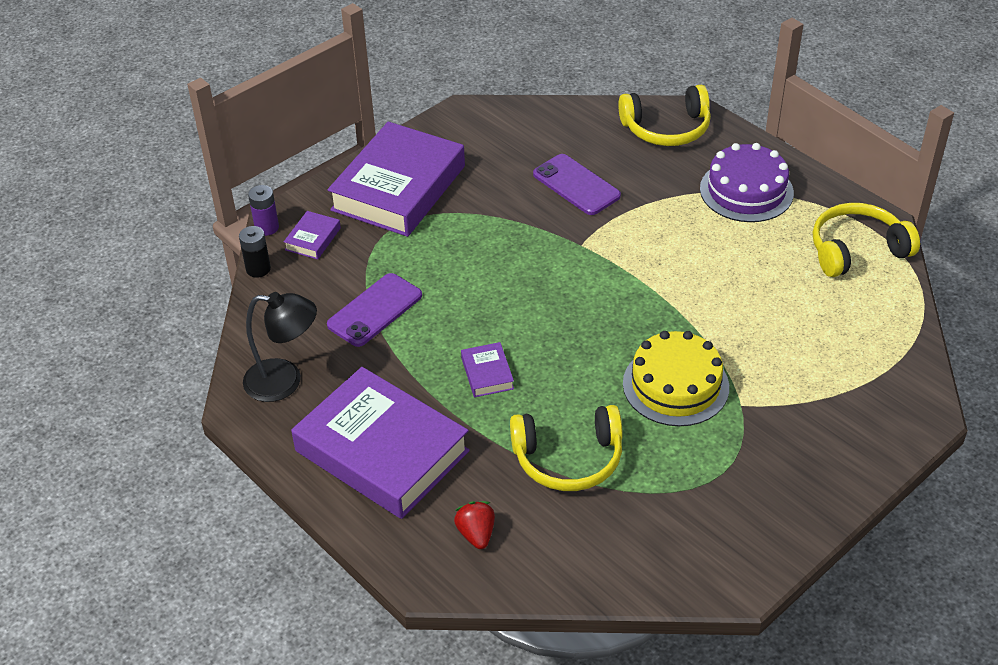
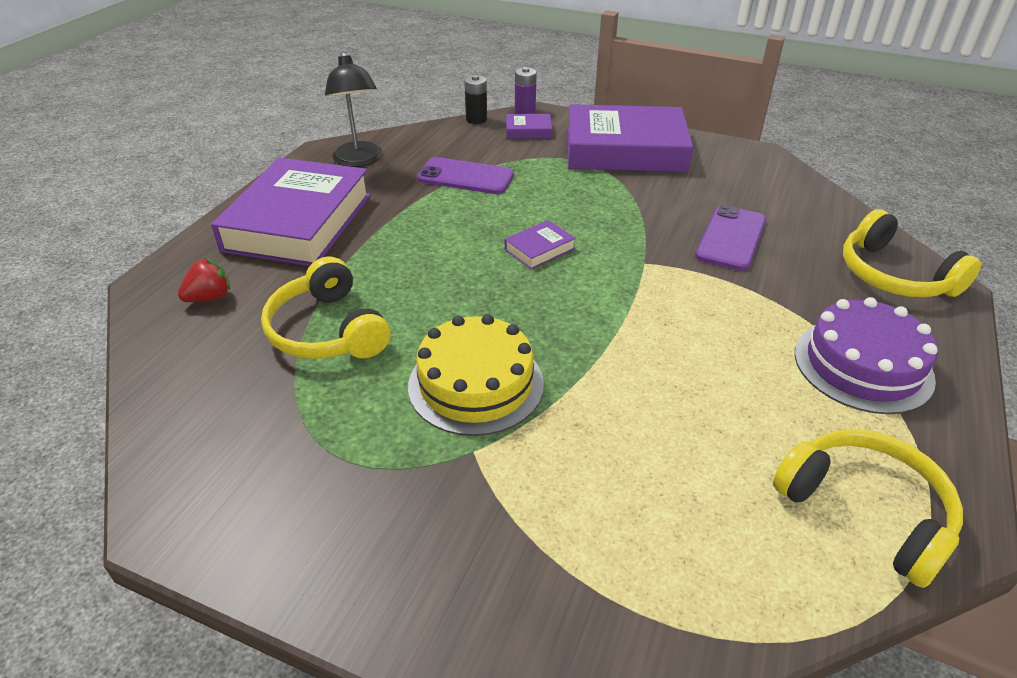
camera: 65 degrees right, 5 degrees down
purple book [461,342,514,397] -> purple book moved to [505,220,576,270]

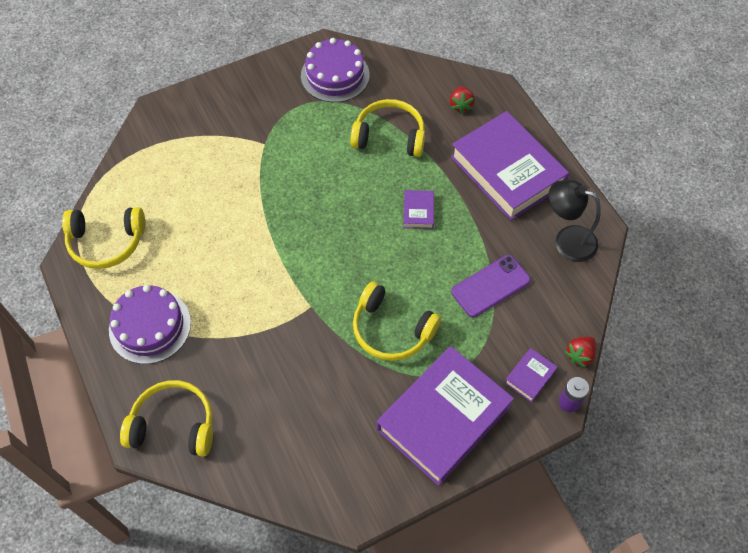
camera: 130 degrees right, 20 degrees up
yellow cake [408,314,544,436] -> none
black battery [464,75,487,124] -> red strawberry [564,337,596,368]
purple book [505,220,576,270] -> purple book moved to [404,190,434,229]
purple phone [695,205,766,271] -> none
none -> purple cake [301,38,370,102]
none -> yellow headphones [353,281,441,361]

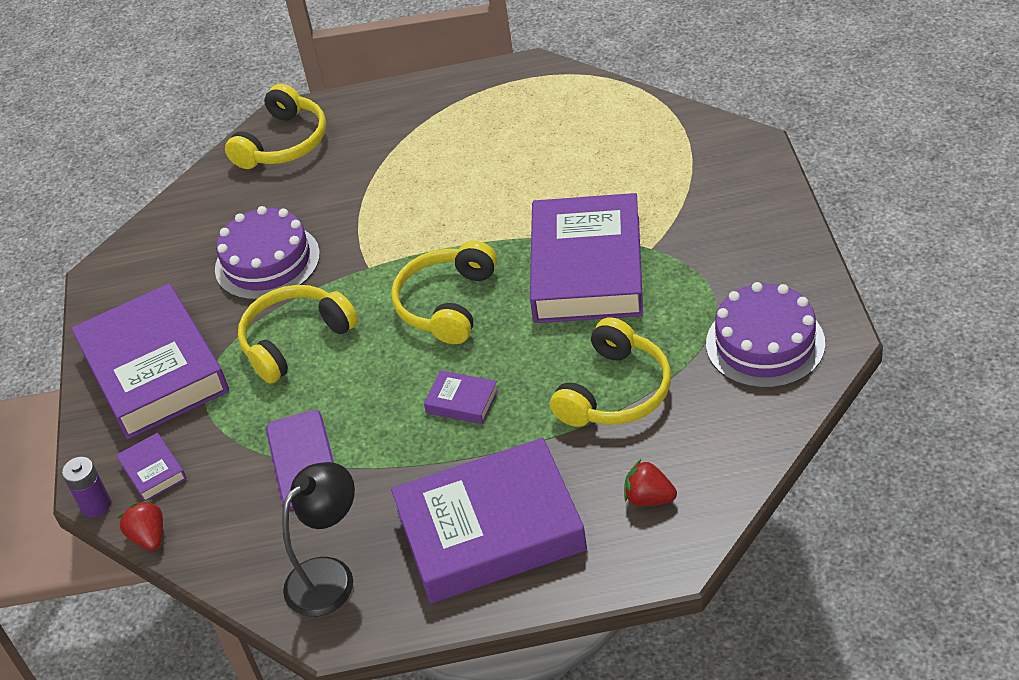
camera: 115 degrees right, 15 degrees down
yellow headphones [62,207,145,269] -> yellow headphones moved to [391,241,497,344]
purple cake [109,285,191,364] -> purple cake moved to [215,206,320,300]
none -> purple book [530,193,643,323]

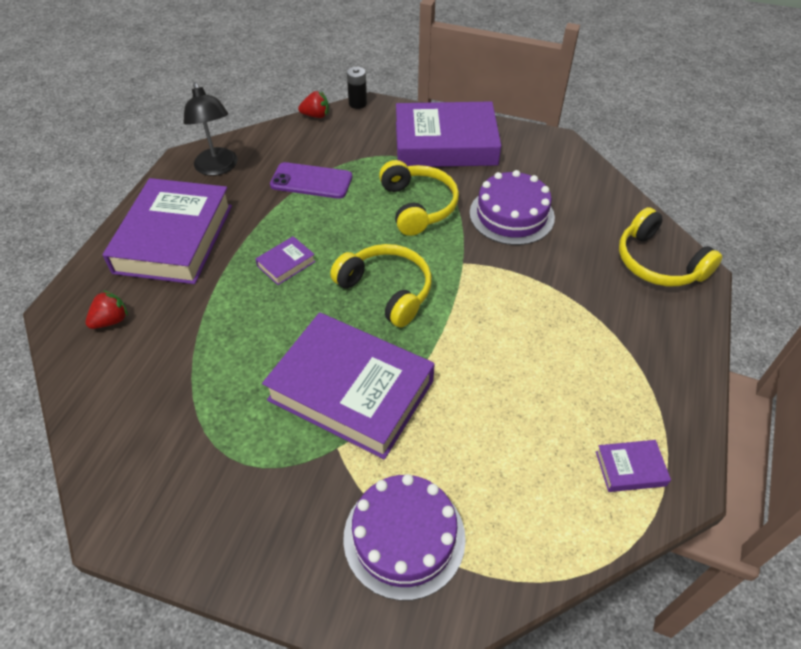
camera: 110 degrees right, 5 degrees up
purple battery [62,457,111,517] -> black battery [347,67,367,109]
purple book [116,433,187,501] -> purple book moved to [596,440,671,492]
yellow headphones [550,317,671,427] -> none
purple cake [706,282,825,388] -> purple cake moved to [343,474,466,601]

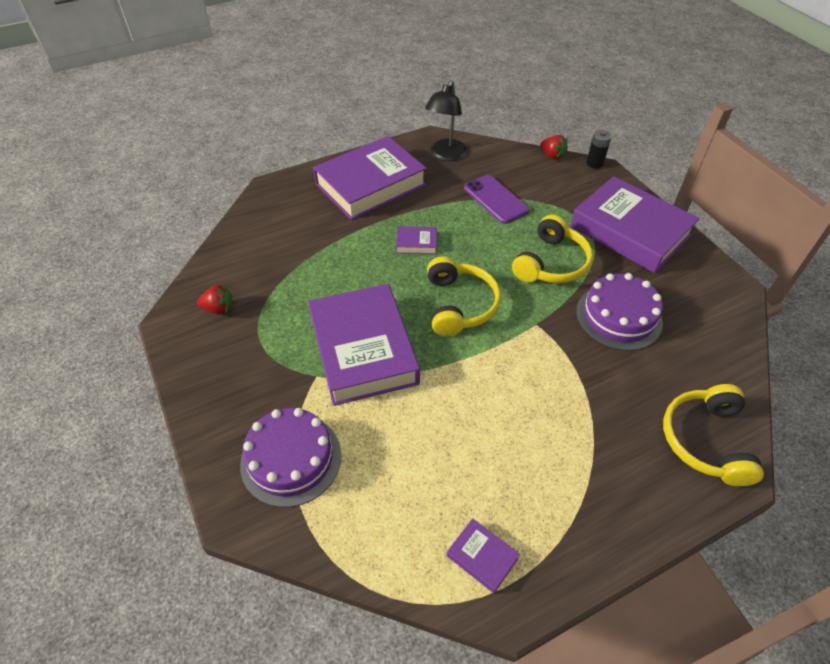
camera: 45 degrees right, 0 degrees up
red strawberry [85,290,128,329] -> red strawberry moved to [197,284,233,315]

